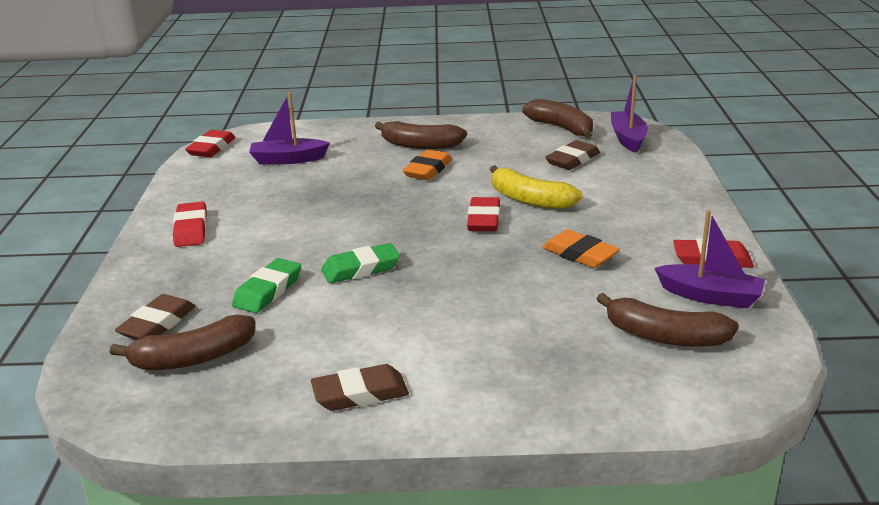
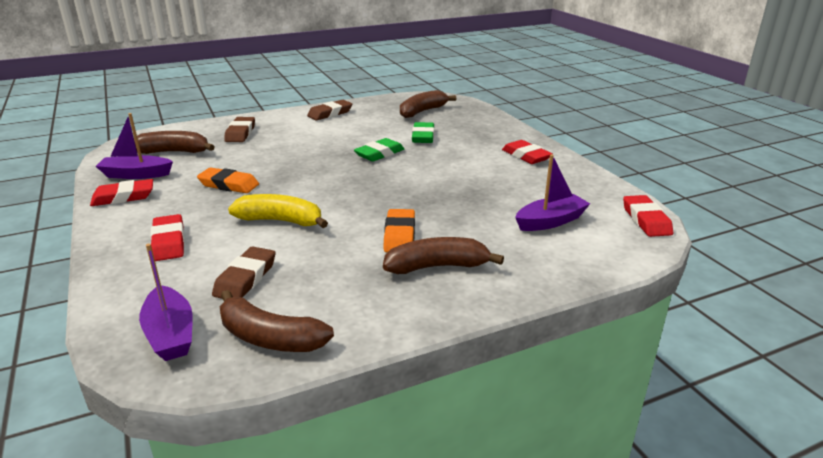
camera: 155 degrees right, 0 degrees up
brown eraser [115,294,196,340] -> brown eraser moved to [224,117,255,142]
red eraser [467,197,500,231] -> red eraser moved to [150,214,185,261]

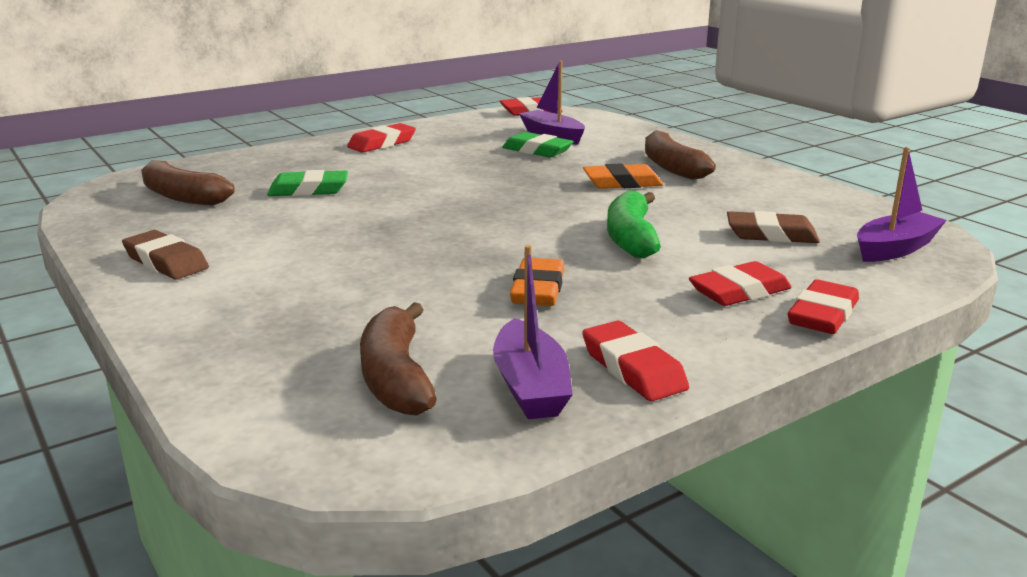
camera: 100 degrees left, 5 degrees down
brown banana [220,290,334,352] -> none
brown eraser [224,117,255,142] -> none
yellow banana [228,194,328,228] -> green banana [607,190,661,258]
green eraser [354,138,404,162] -> green eraser moved to [502,132,574,158]
none -> red eraser [788,279,859,334]

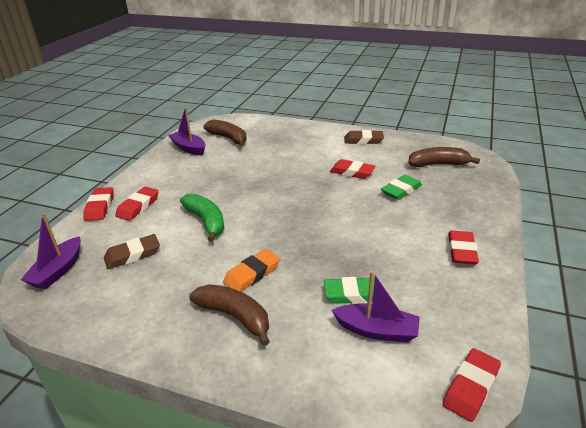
camera: 145 degrees right, 10 degrees up
orange eraser [510,258,564,306] -> none
red eraser [582,321,689,401] -> red eraser moved to [330,159,376,179]

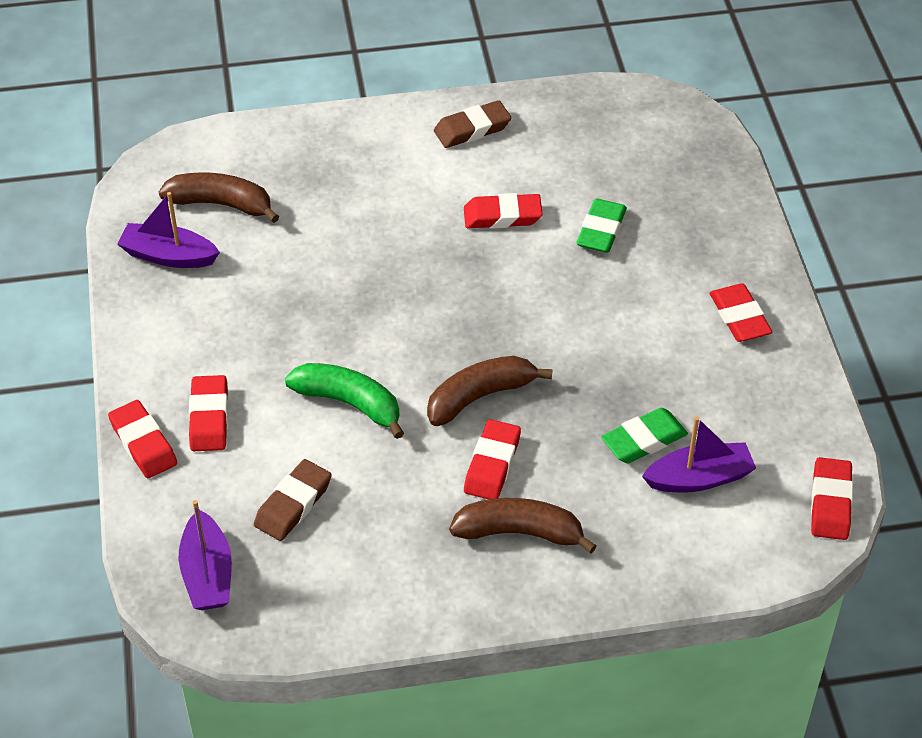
camera: 30 degrees left, 15 degrees up
orange eraser [223,249,280,292] -> red eraser [464,419,521,499]
brown banana [408,147,480,167] -> brown banana moved to [427,356,552,426]

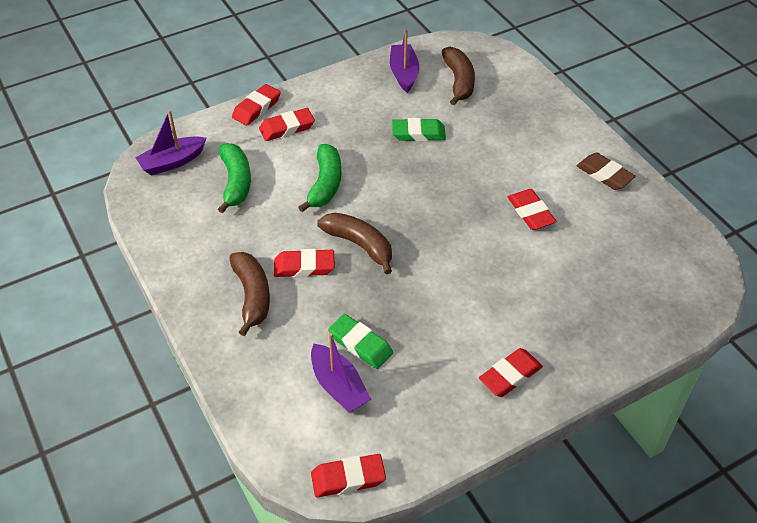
camera: 70 degrees right, 0 degrees up
brown eraser [254,459,331,541] -> green banana [218,143,251,213]
green eraser [576,199,627,253] -> green eraser moved to [392,118,446,141]

